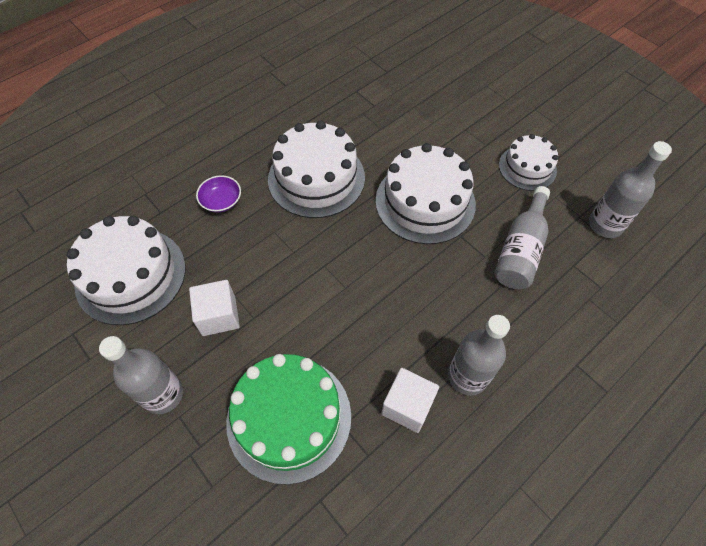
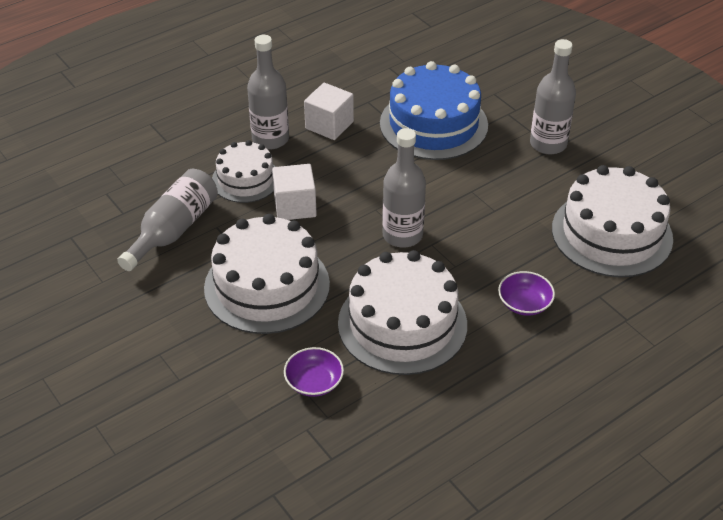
camera: 175 degrees left, 15 degrees down
white cube [189,280,240,336] -> white cube moved to [272,164,317,220]
green cake [226,354,351,485] -> blue cake [380,61,488,160]
white cake [499,134,558,191] -> white cake moved to [212,140,275,203]
grey bottle [589,141,672,238] -> grey bottle moved to [382,128,426,248]
none -> purple bowl [284,347,344,397]

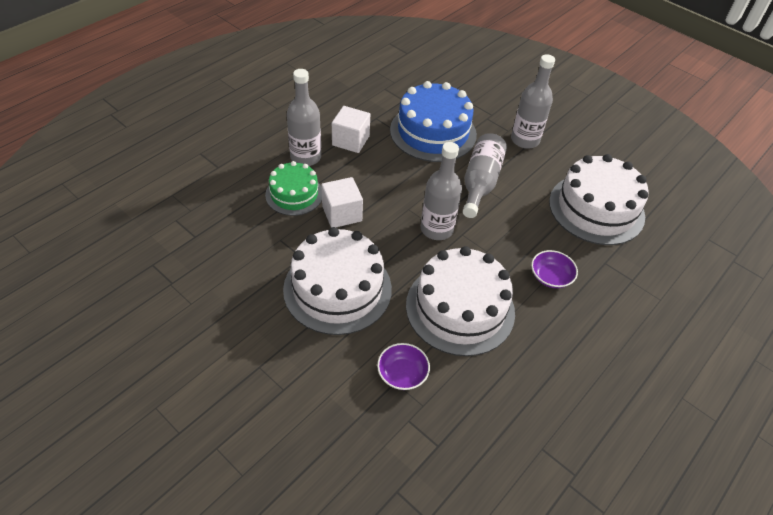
camera: 15 degrees left, 5 degrees up
grey bottle [117,169,218,271] -> grey bottle moved to [463,133,507,218]
white cake [212,140,275,203] -> green cake [265,161,322,216]

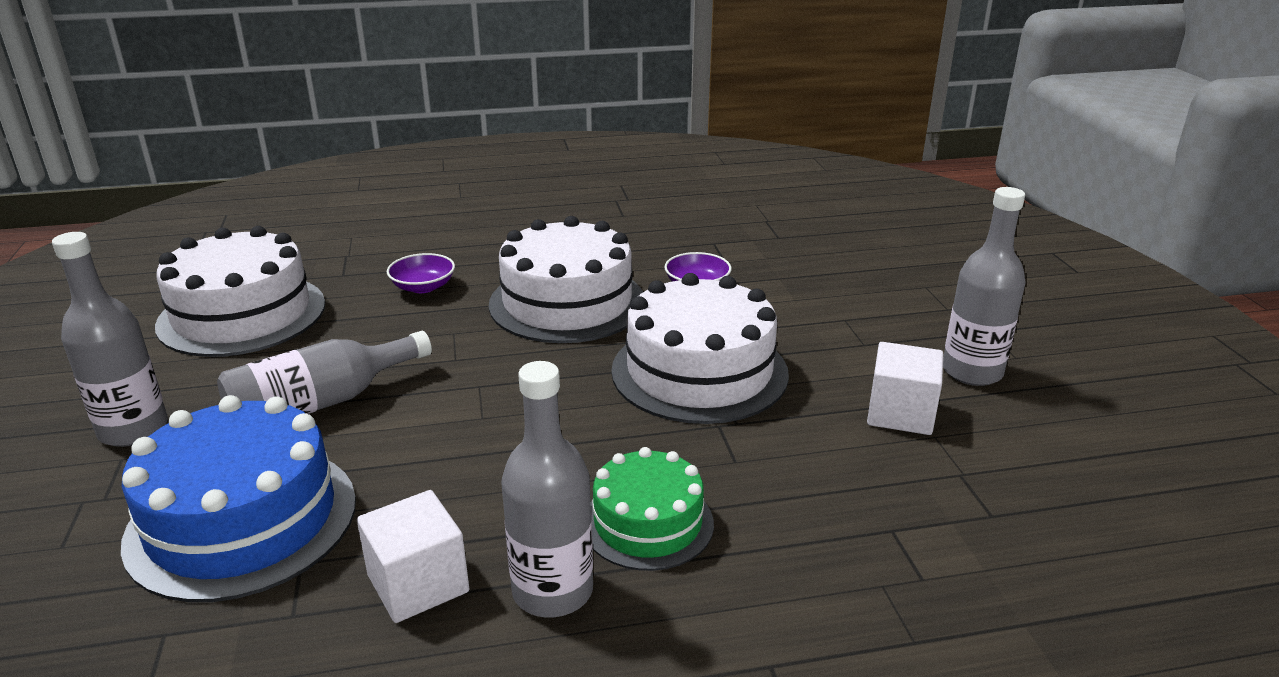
camera: 140 degrees left, 20 degrees down
white cube [321,177,363,228] -> white cube moved to [867,342,943,435]
grey bottle [421,142,462,240] -> grey bottle moved to [943,187,1026,386]

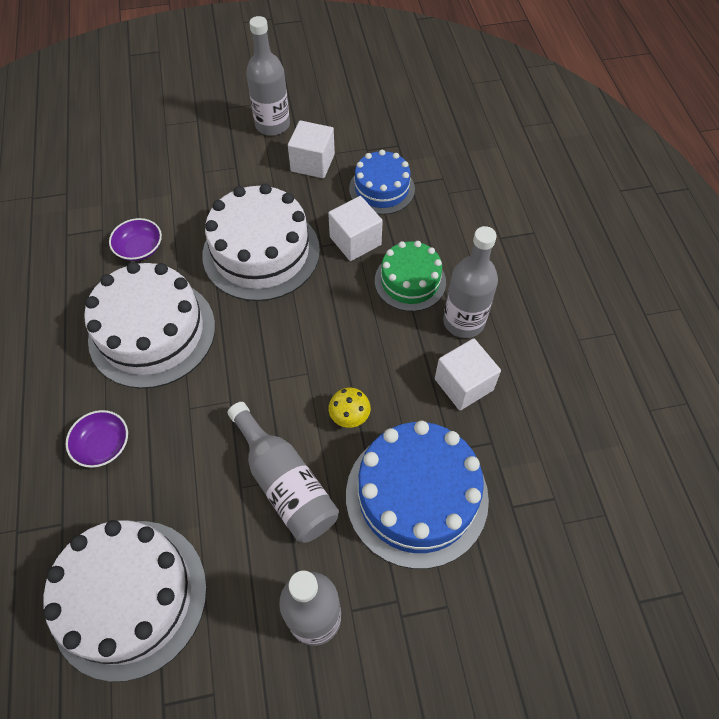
camera: 90 degrees left, 30 degrees up
none -> white cube [328,196,383,261]
none -> yellow mushroom [329,387,371,428]
none -> blue cake [349,150,415,215]

